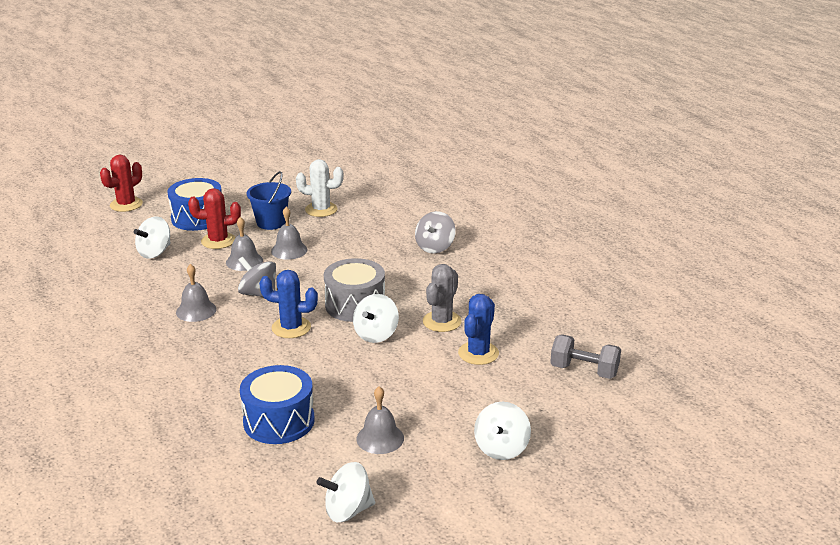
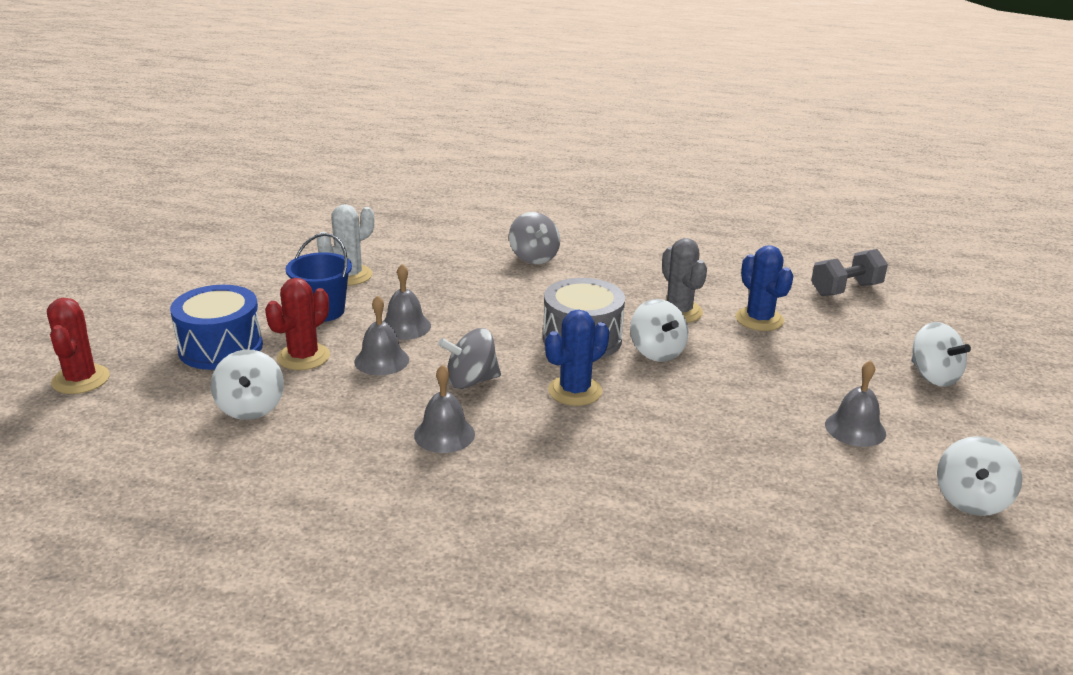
camera: 50 degrees left, 0 degrees up
blue drum [240,365,314,444] -> none

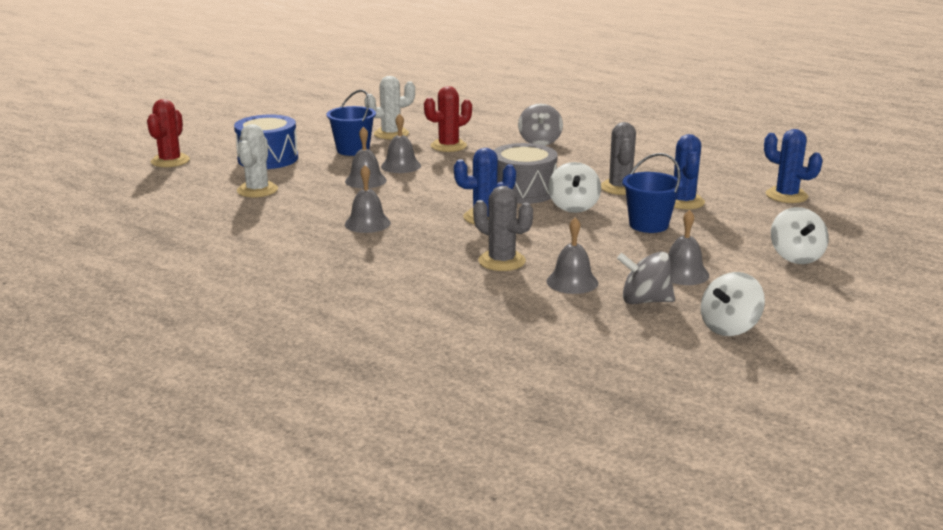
camera: 25 degrees right, 5 degrees down
white spinning top [211,350,284,420] -> white cactus [237,124,278,197]
red cactus [265,278,330,370] -> red cactus moved to [424,86,472,152]
grey spinning top [438,328,501,389] -> grey spinning top moved to [617,252,675,304]
grey dumbbell [811,249,888,296] -> blue cactus [764,129,823,203]
none -> grey cactus [473,186,533,271]
none -> grey bell [546,217,598,294]
none -> blue bucket [622,153,682,233]

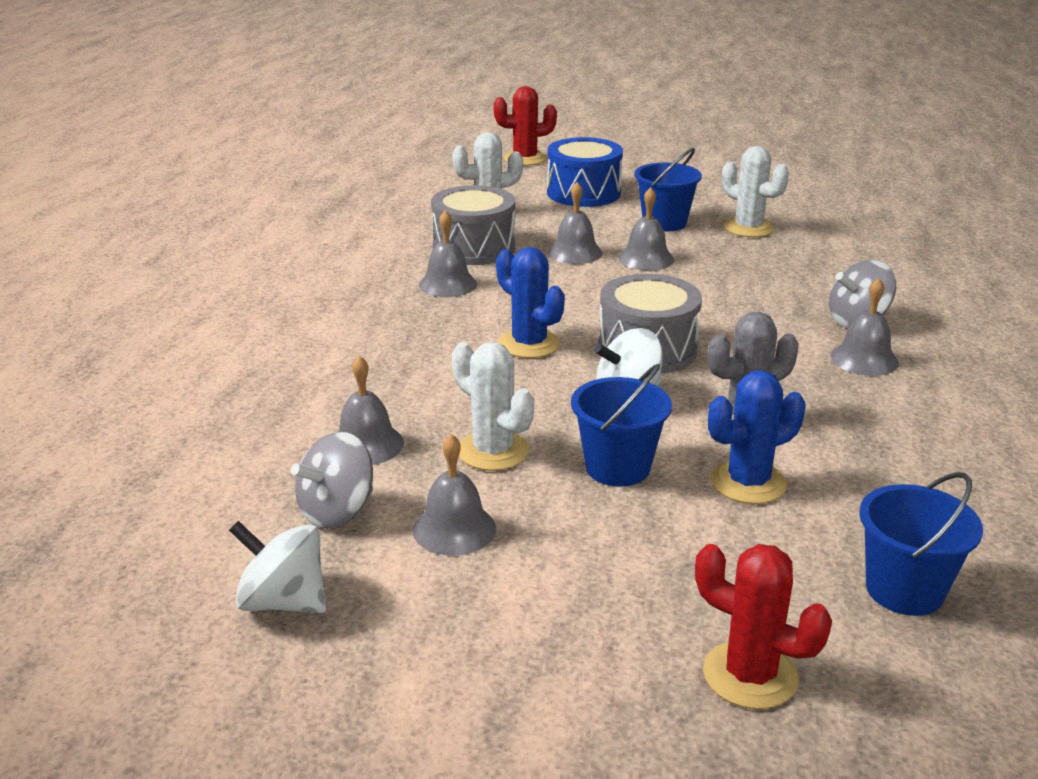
camera: 65 degrees right, 5 degrees up
red cactus [424,86,472,152] -> red cactus moved to [695,544,832,709]
grey cactus [473,186,533,271] -> none
grey spinning top [617,252,675,304] -> grey spinning top turned 120 degrees counterclockwise [291,432,373,529]
blue cactus [764,129,823,203] -> blue bucket [859,472,983,616]
white spinning top [771,207,829,264] -> none
none -> grey drum [431,185,515,265]
none -> white cactus [452,342,534,471]
none -> grey bell [831,278,899,376]

